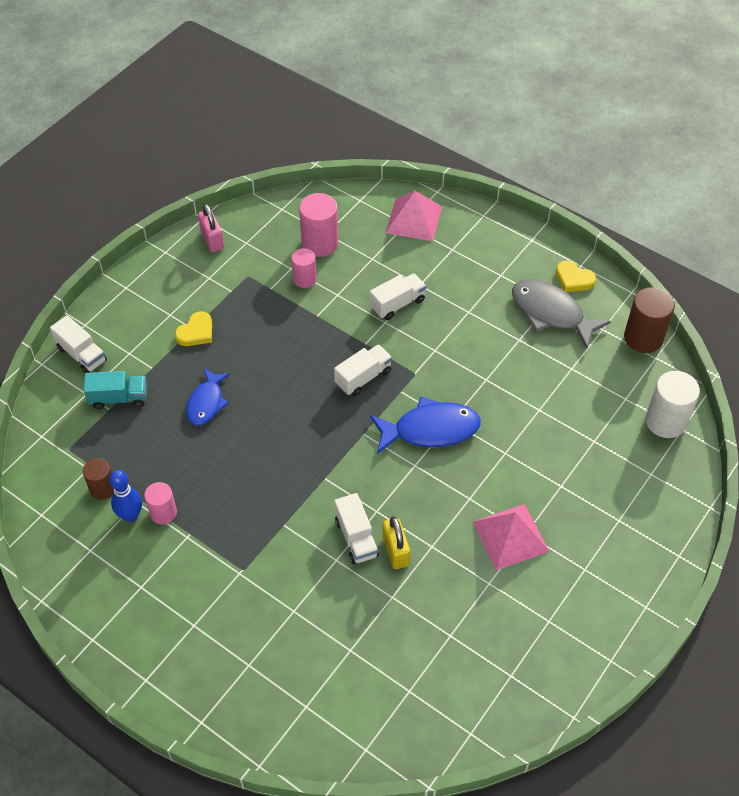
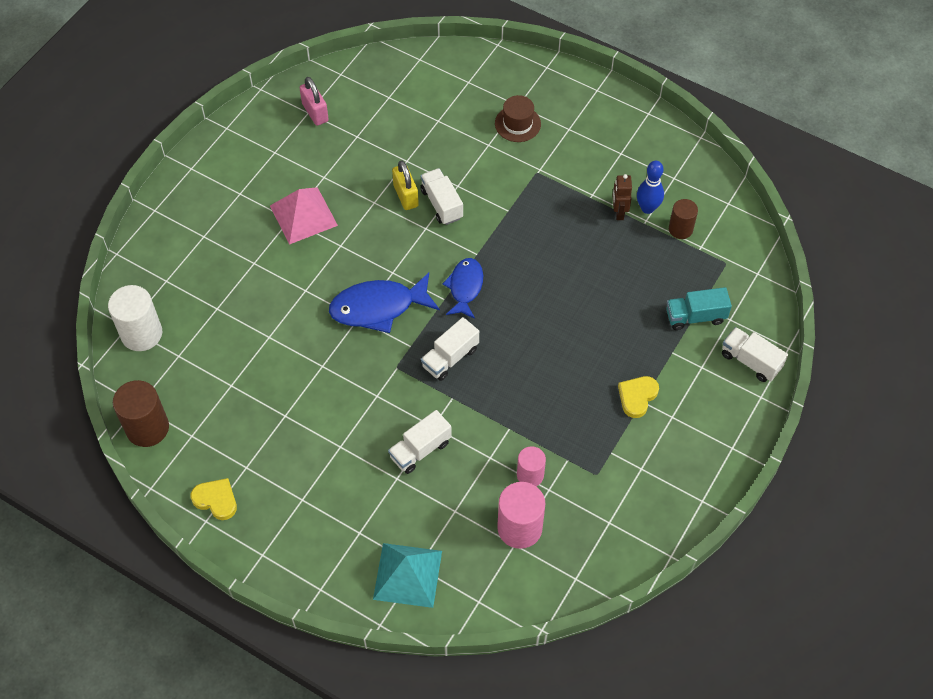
camera: 175 degrees right, 5 degrees up
pink cylinder [144,482,177,524] -> brown robot [613,174,632,220]
blue fish [186,368,230,425] -> blue fish moved to [442,258,483,319]
pink padlock [198,204,224,252] -> pink padlock moved to [300,77,329,126]
pink pyramid [386,191,442,241] -> turquoise pyramid [373,543,442,608]
grey fish [512,279,611,349] -> none
none -> brown hat [495,95,541,142]

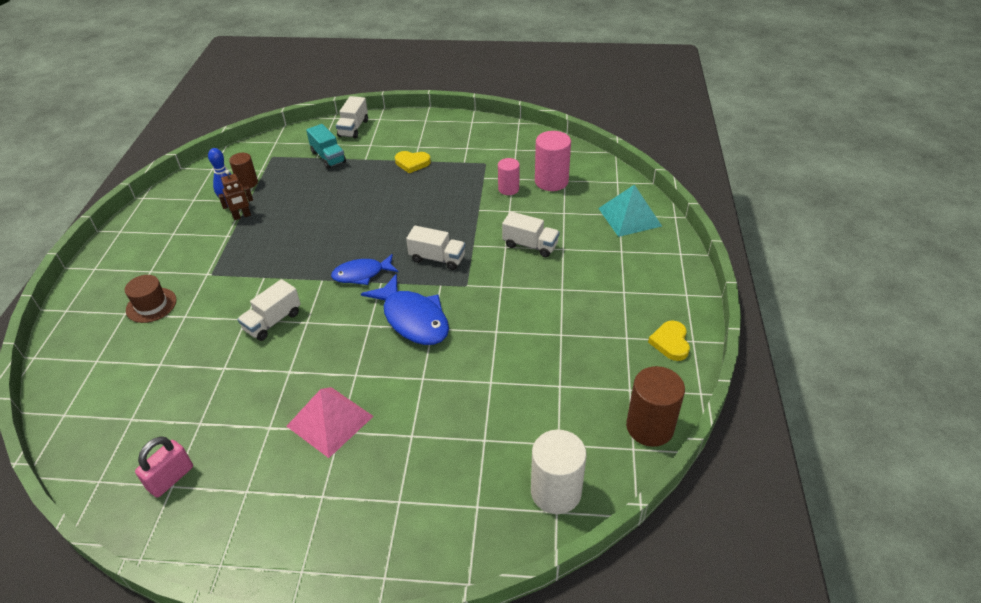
camera: 115 degrees left, 15 degrees down
yellow padlock [392,160,419,210] -> none

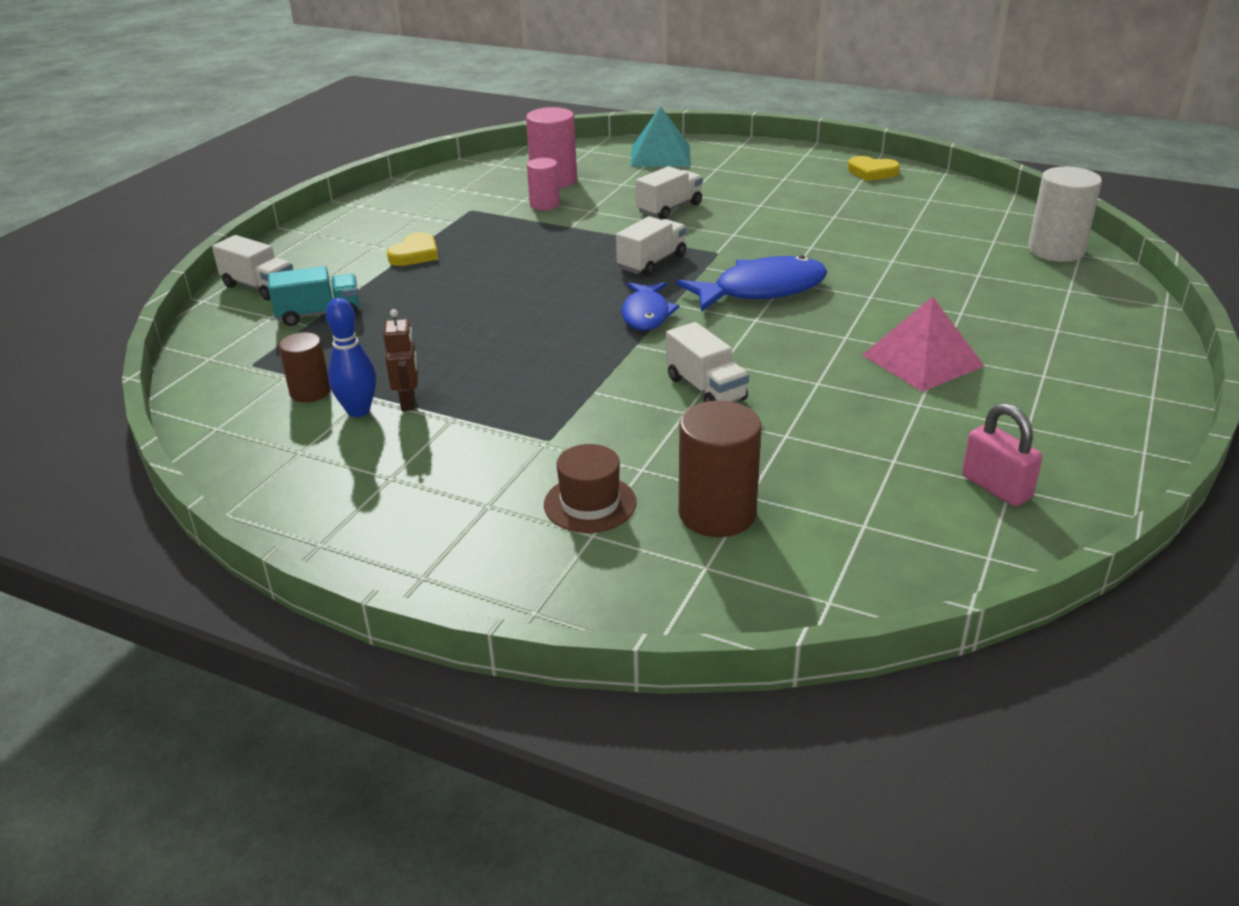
camera: 70 degrees left, 10 degrees down
brown cylinder [626,366,685,447] -> brown cylinder moved to [679,401,762,537]

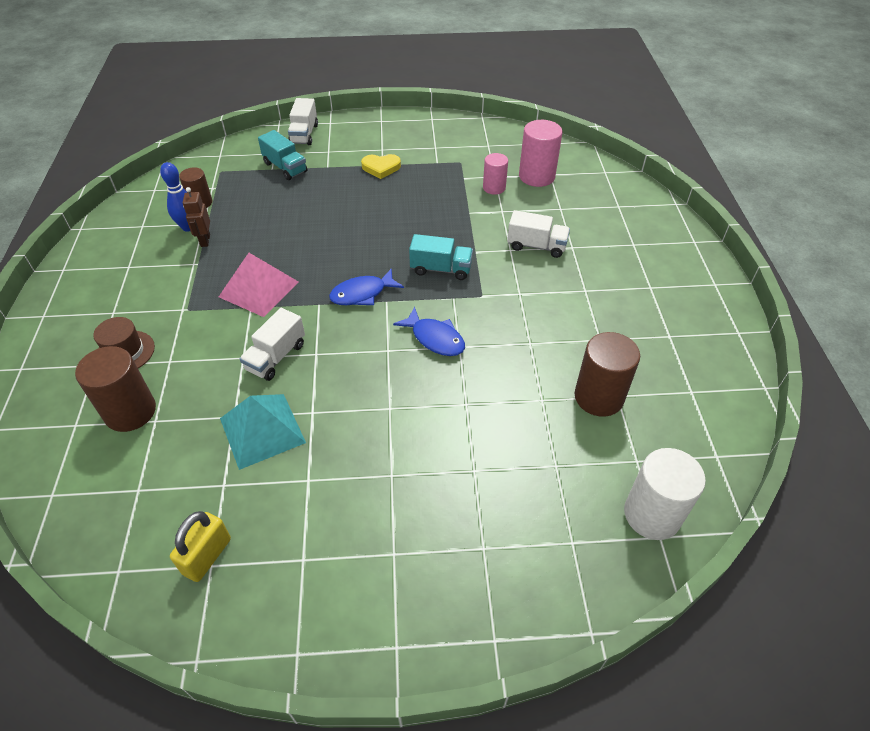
camera: 60 degrees right, 15 degrees up
brown robot [383,309,418,411] -> brown robot turned 120 degrees clockwise [183,187,210,247]
white truck [616,216,687,276] -> turquoise truck [409,234,473,280]
turquoise pyramid [631,106,691,167] -> turquoise pyramid moved to [220,394,306,470]
blue fish [676,255,827,312] -> blue fish [393,307,465,356], size x0.65
yellow heart [848,156,900,181] -> none
pink pyramid [863,296,985,392] -> pink pyramid moved to [219,253,298,317]
pink padlock [962,403,1042,506] -> yellow padlock [170,511,231,582]
none -> brown cylinder [575,332,640,417]

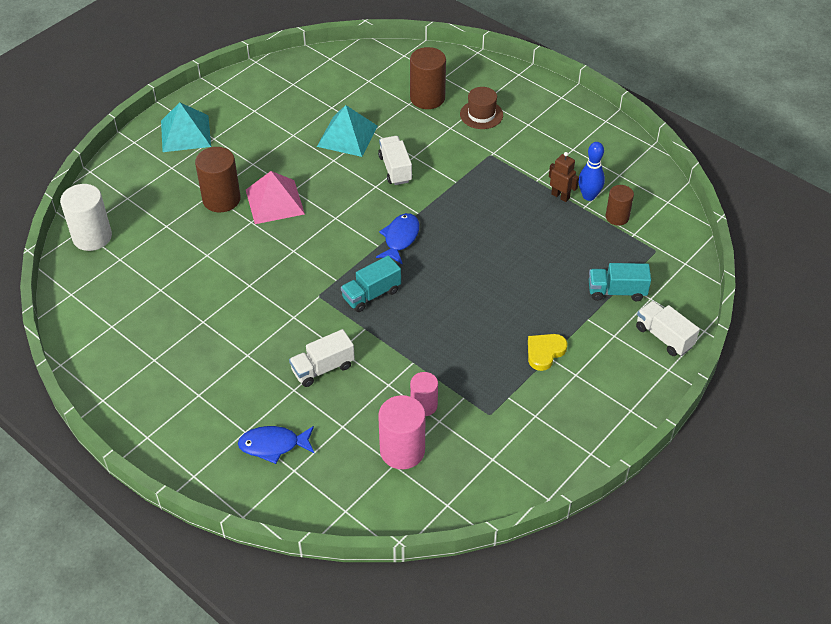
camera: 135 degrees right, 0 degrees up
yellow padlock [170,511,231,582] -> none
pink pyramid [219,253,298,317] -> pink pyramid moved to [246,171,305,224]
blue fish [393,307,465,356] -> blue fish moved to [238,426,314,464]
brown cylinder [575,332,640,417] -> brown cylinder moved to [195,147,241,212]
none -> turquoise pyramid [161,102,211,152]

